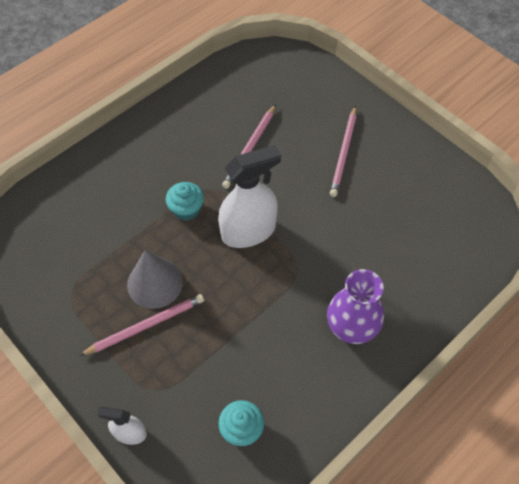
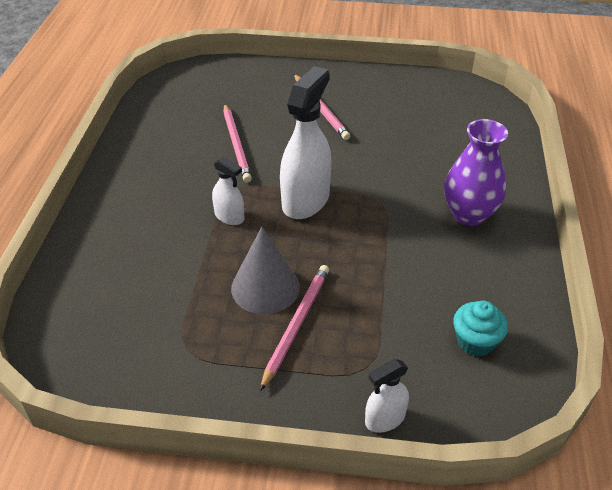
camera: 40 degrees left, 15 degrees down
turquoise cupcake [166,182,204,221] -> white spray bottle [212,156,245,225]

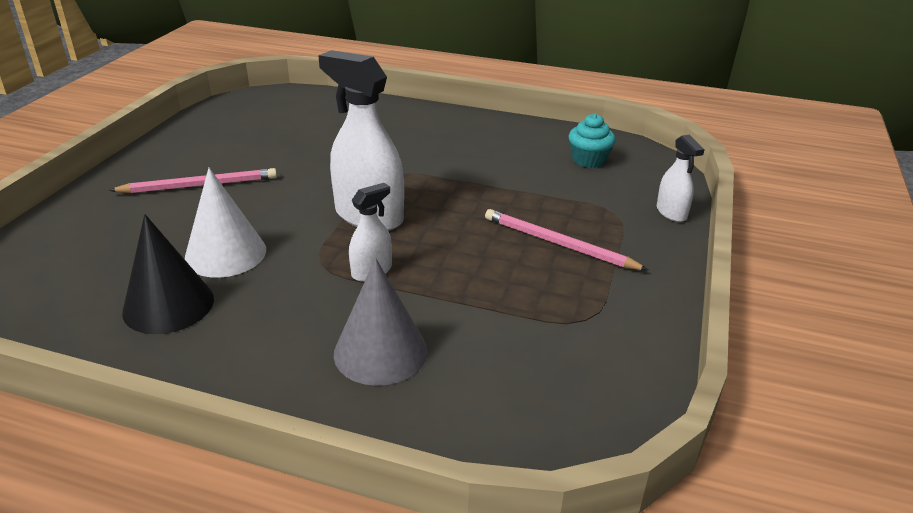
camera: 80 degrees left, 10 degrees down
pink pencil [223,104,252,183] -> white cone [185,168,266,278]
grey cone [231,227,300,314] -> grey cone moved to [334,258,428,386]
purple vase [444,119,508,226] -> none
none -> black cone [122,214,214,334]

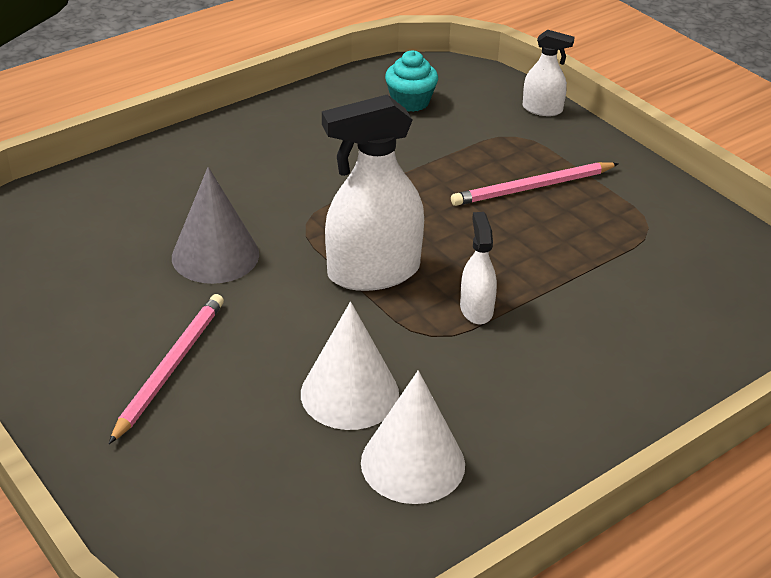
camera: 55 degrees left, 5 degrees up
black cone [122,214,214,334] -> white cone [361,370,465,504]
grey cone [334,258,428,386] -> grey cone moved to [172,167,259,284]

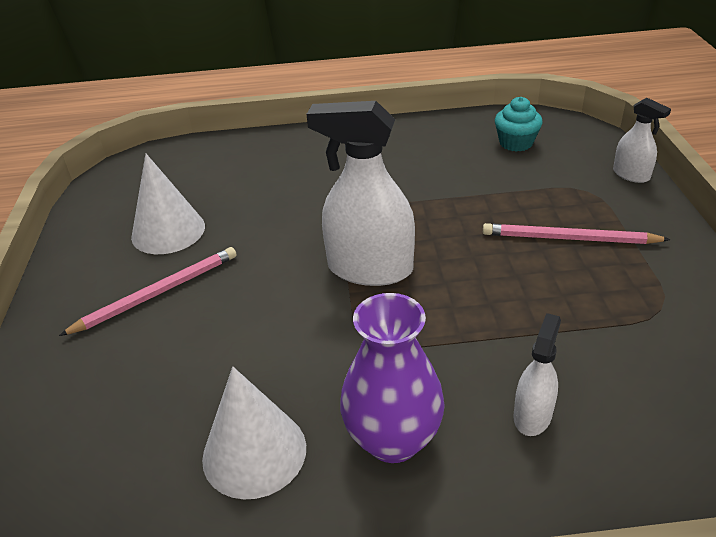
camera: 35 degrees right, 0 degrees up
grey cone [172,167,259,284] -> none
white cone [301,302,399,430] -> white cone moved to [131,154,205,254]
white spray bottle [460,212,497,324] -> white spray bottle moved to [513,313,561,436]
none -> purple vase [340,293,445,463]

